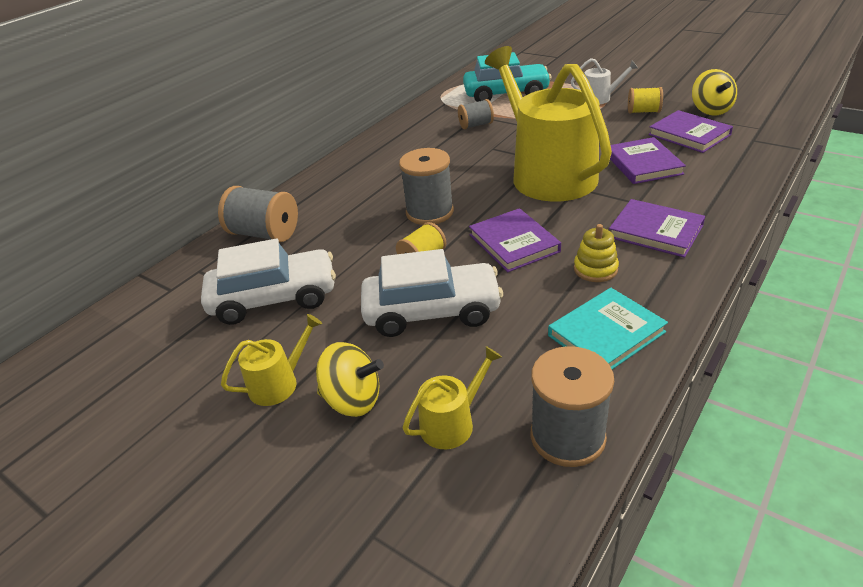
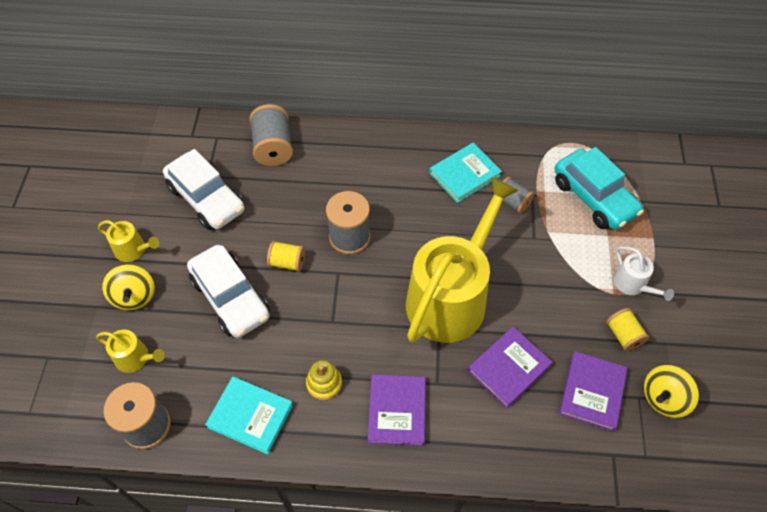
camera: 55 degrees right, 20 degrees up
purple book [469,208,561,272] -> none
none -> turquoise book [429,143,502,203]

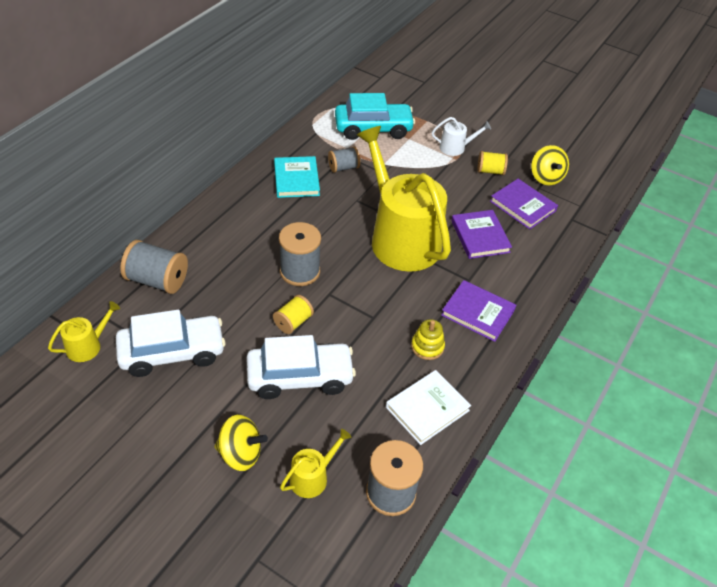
camera: 65 degrees left, 10 degrees down
yellow watering can [98,220,159,262] -> yellow watering can moved to [48,301,120,362]
turquoise book [205,376,293,455] -> white book [386,370,471,445]

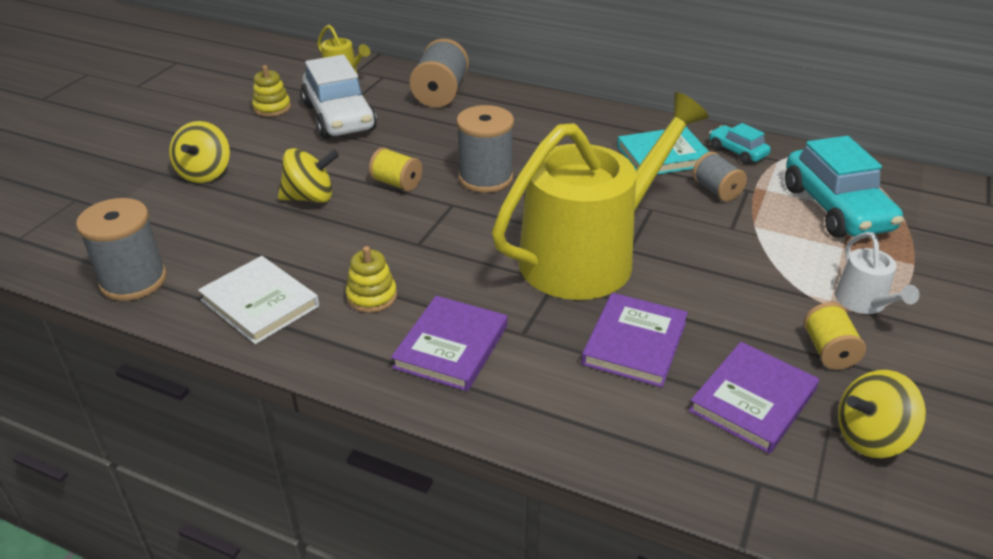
camera: 85 degrees right, 10 degrees down
white car [246,335,356,399] -> yellow spinning top [278,148,339,203]
yellow watering can [280,429,352,498] -> none
purple book [451,210,512,259] -> purple book turned 45 degrees counterclockwise [581,293,688,387]
none -> yellow stacking toy [252,65,291,117]
none -> turquoise car [709,123,771,164]

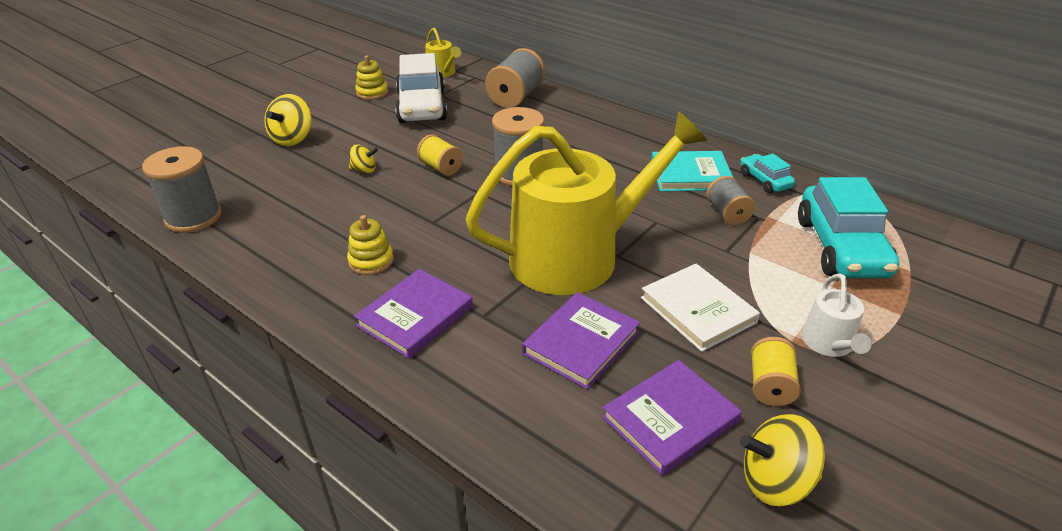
camera: 15 degrees right, 0 degrees up
white book [198,256,319,344] -> white book moved to [641,264,760,352]
yellow spinning top [278,148,339,203] -> yellow spinning top [349,144,378,173], size x0.58

